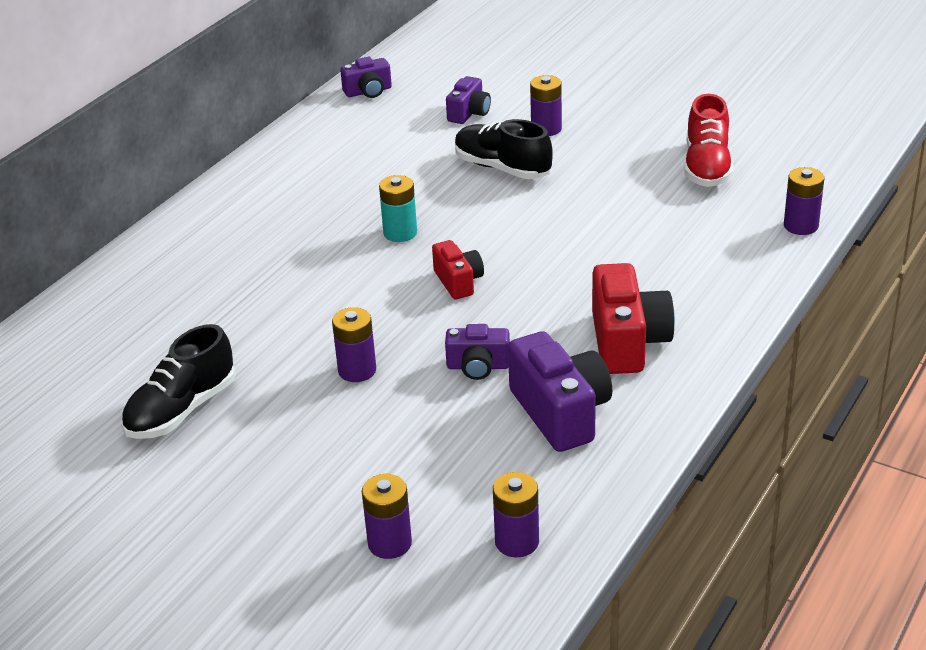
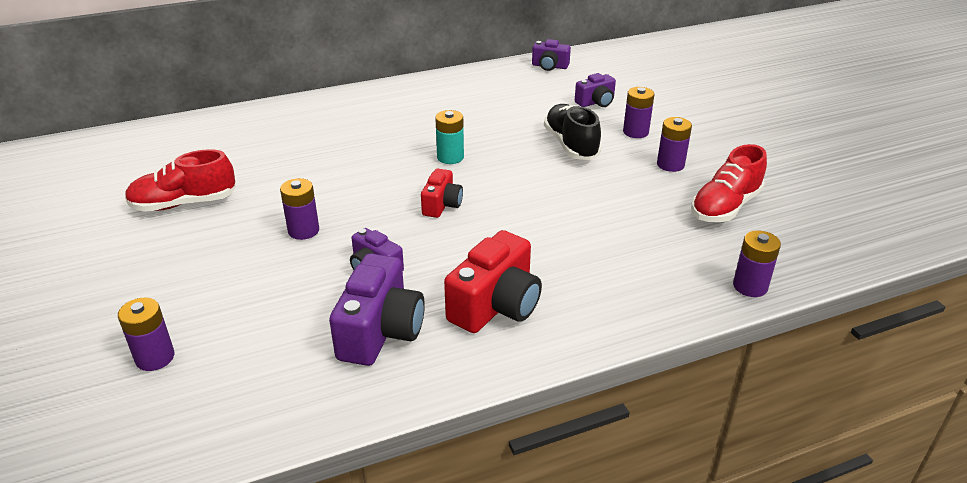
camera: 35 degrees right, 0 degrees up
black shoe [121,324,236,439] -> red shoe [125,149,236,212]
purple battery [493,472,539,557] -> purple battery moved to [657,117,692,172]

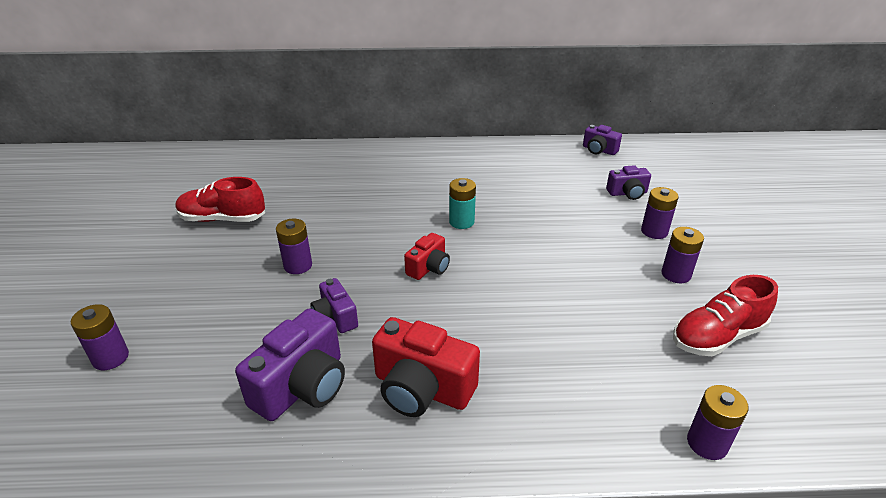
camera: 20 degrees right, 0 degrees up
red camera [444,230,542,333] -> red camera turned 60 degrees clockwise [372,317,480,417]
black shoe [544,104,601,160] -> none

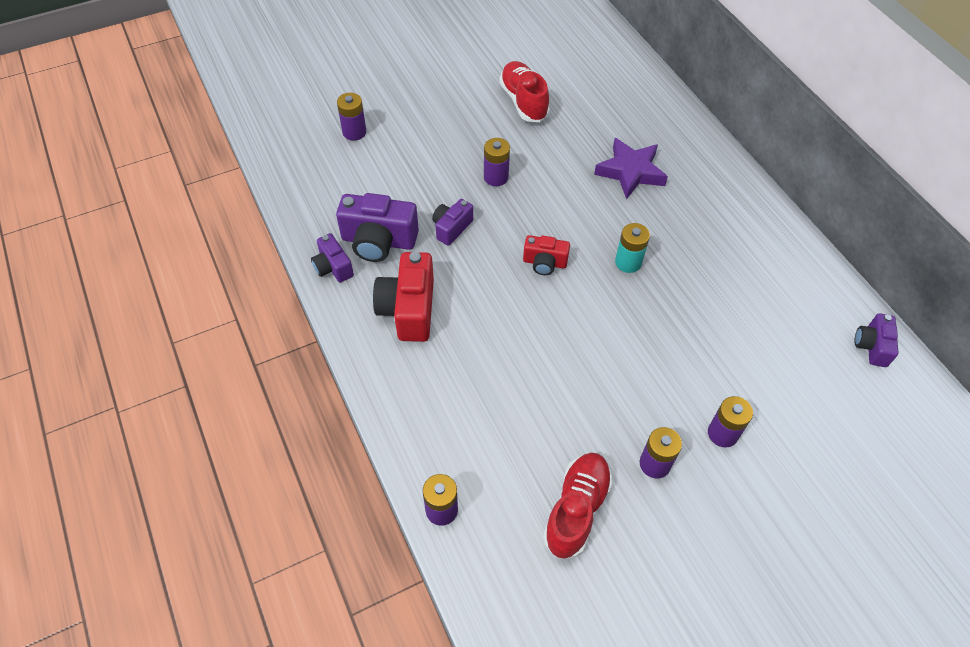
camera: 65 degrees right, 20 degrees up
purple camera [606,165,651,200] -> purple camera moved to [311,233,354,283]
red shoe [673,275,778,356] -> red shoe turned 75 degrees clockwise [543,453,613,559]
none -> purple star [594,138,668,199]

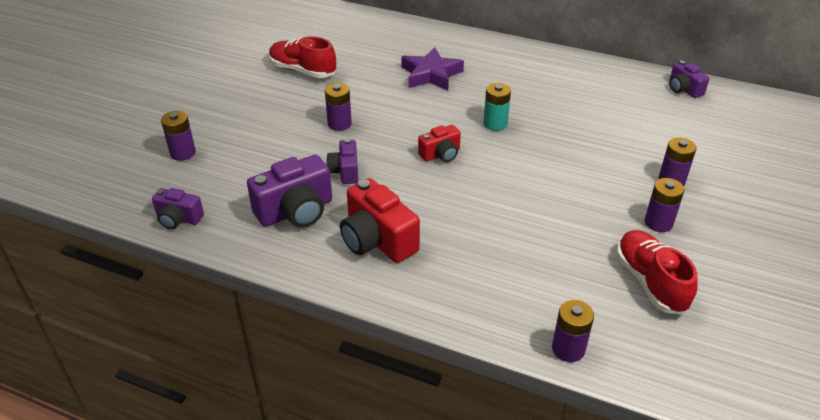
camera: 40 degrees left, 15 degrees down
purple camera [311,233,354,283] -> purple camera moved to [152,188,204,229]

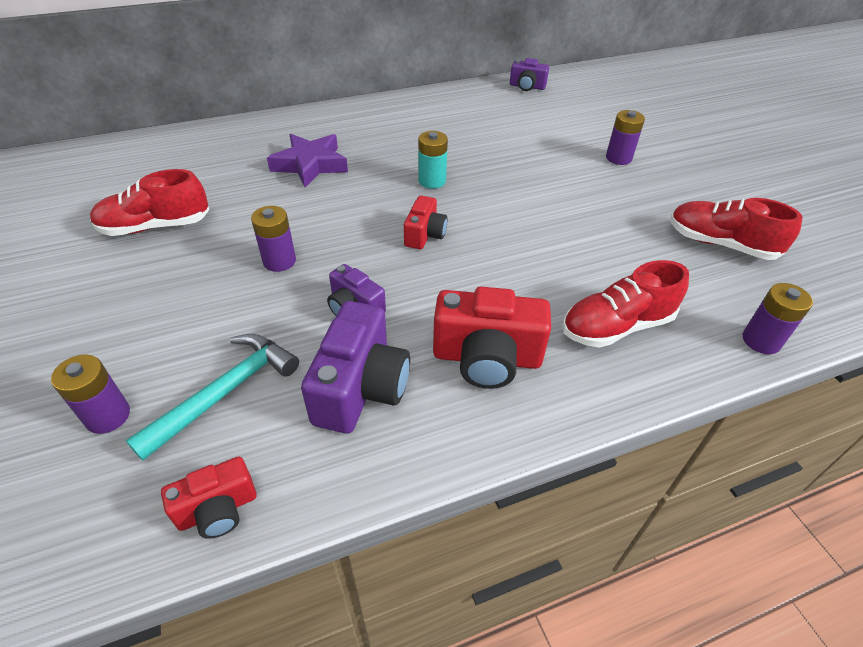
camera: 45 degrees left, 5 degrees up
purple camera [152,188,204,229] -> red camera [161,457,256,539]
purple battery [645,178,684,232] -> none
none -> turquoise hammer [125,334,299,461]
none -> red shoe [562,260,689,347]

